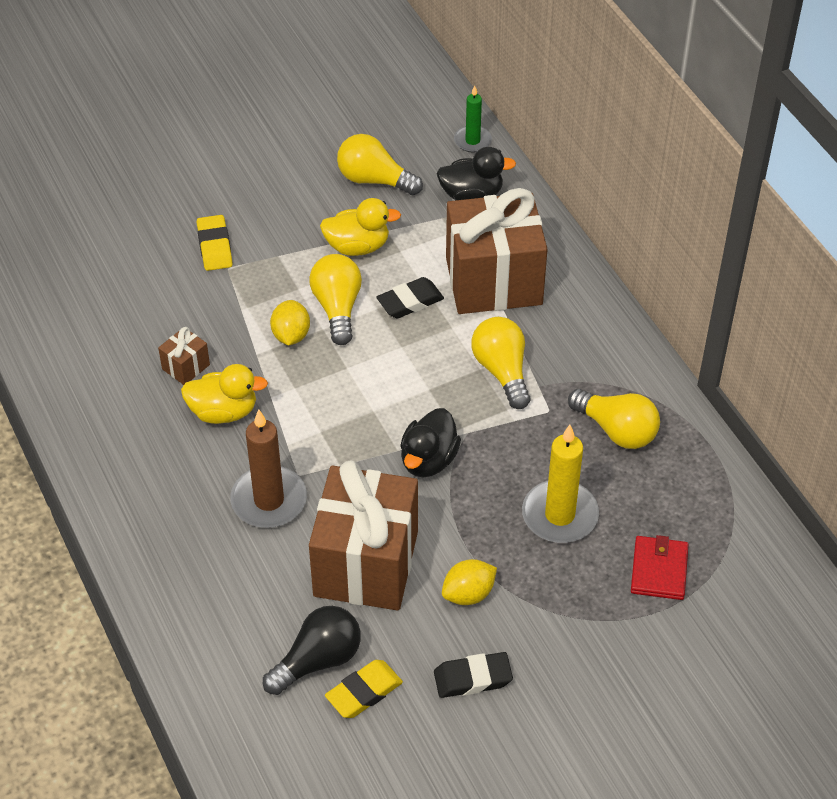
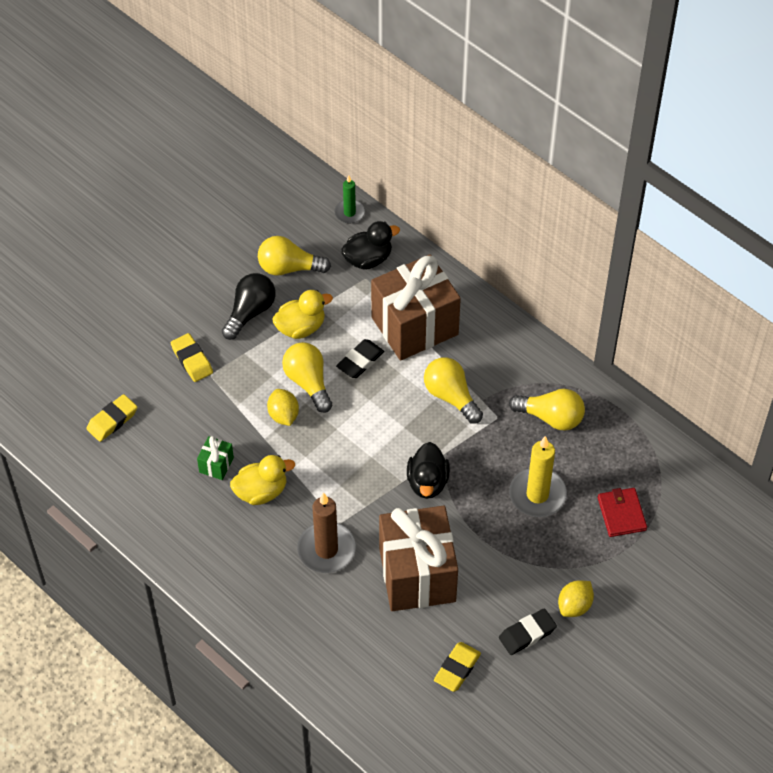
camera: 20 degrees left, 5 degrees up
brown gift [158,327,210,385] -> green gift [197,436,234,480]
black light bulb [263,606,361,695] -> black light bulb moved to [222,273,276,340]
yellow lemon [442,559,497,605] -> yellow lemon moved to [558,580,594,617]
none -> yellow eraser [86,394,137,442]

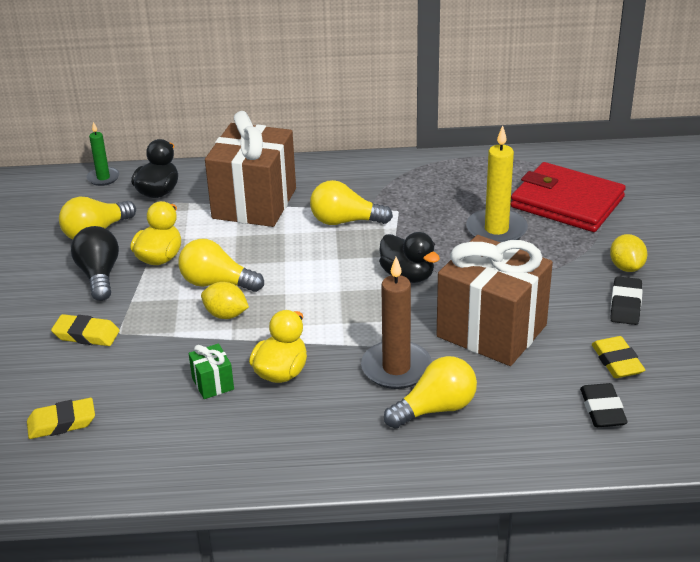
camera: 45 degrees left, 20 degrees down
yellow eraser [86,394,137,442] -> yellow eraser turned 75 degrees clockwise [27,398,95,439]
black eraser [336,339,384,378] -> black eraser moved to [580,383,628,427]
yellow light bulb [509,389,585,431] -> yellow light bulb moved to [384,356,477,429]
red wallet [598,488,647,537] -> red wallet [510,162,626,232], size x1.90

